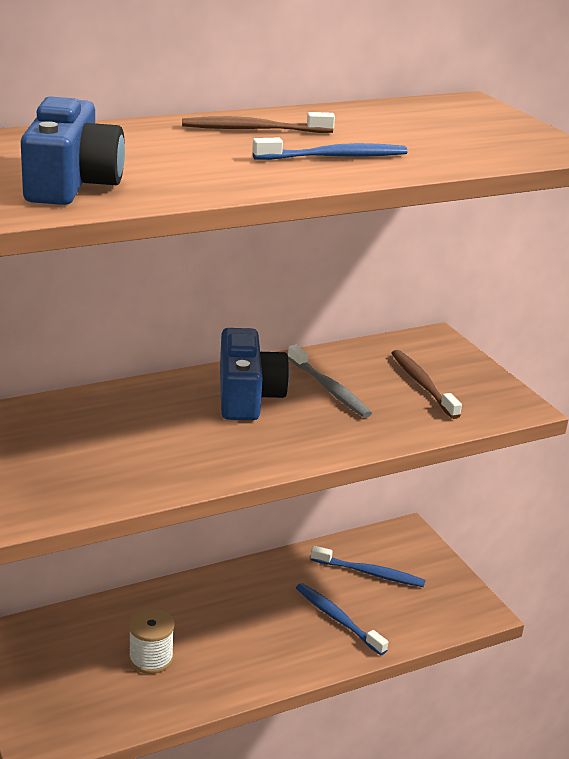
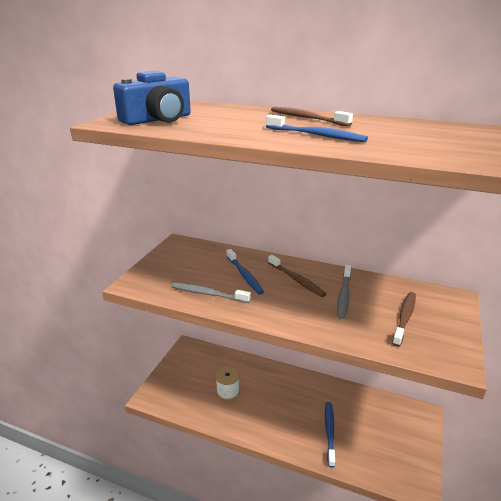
camera: 50 degrees right, 0 degrees up
blue camera [220,328,290,420] -> brown toothbrush [268,255,326,297]
blue toothbrush [311,546,425,587] -> blue toothbrush moved to [226,249,264,295]
none -> grey toothbrush [171,283,251,303]

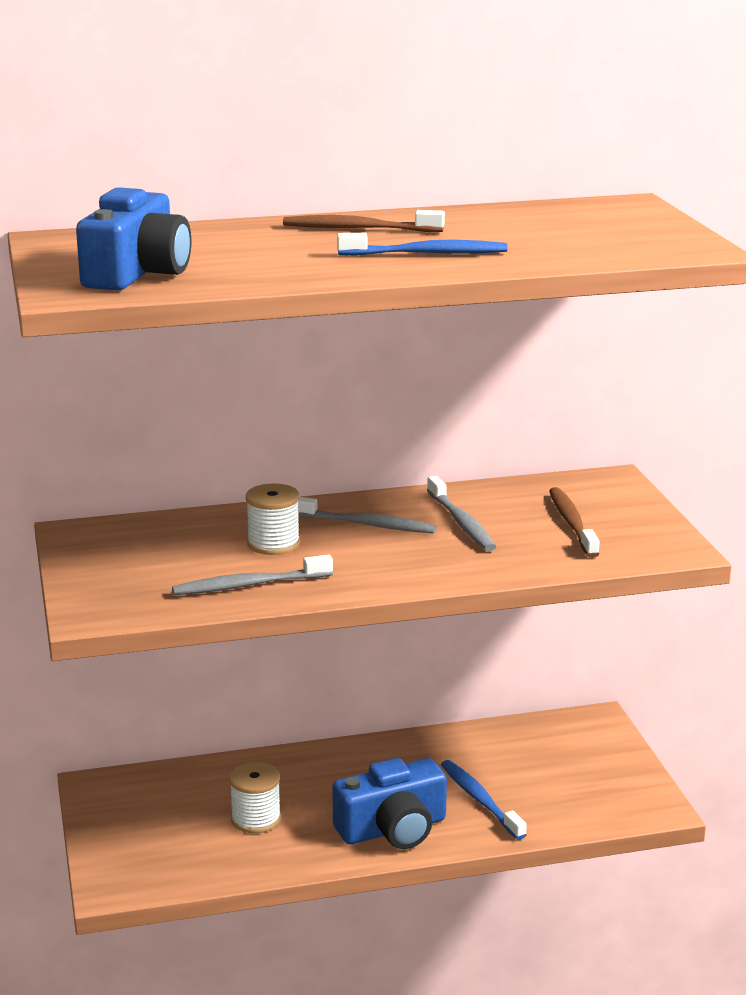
camera: 35 degrees left, 5 degrees down
blue toothbrush [226,249,264,295] -> white spool [246,483,300,555]
brown toothbrush [268,255,326,297] -> grey toothbrush [298,497,437,534]
none -> blue camera [332,758,447,849]

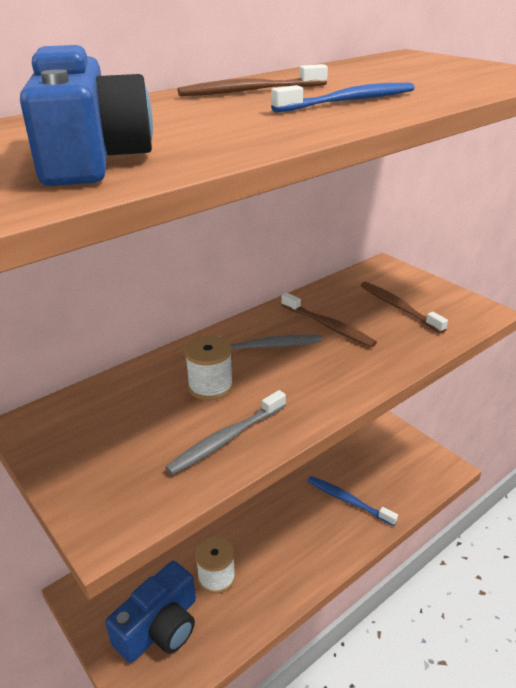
camera: 25 degrees left, 10 degrees up
blue camera [332,758,447,849] -> blue camera moved to [105,561,196,663]
grey toothbrush [427,476,496,551] -> brown toothbrush [281,293,377,348]

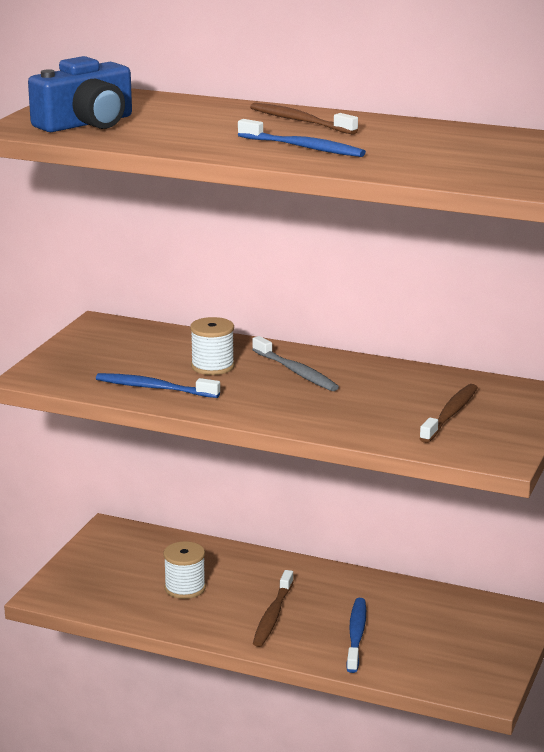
camera: 60 degrees right, 10 degrees down
blue camera [105,561,196,663] -> none
grey toothbrush [165,390,286,475] -> blue toothbrush [96,373,220,398]
brown toothbrush [281,293,377,348] -> brown toothbrush moved to [253,570,294,647]

